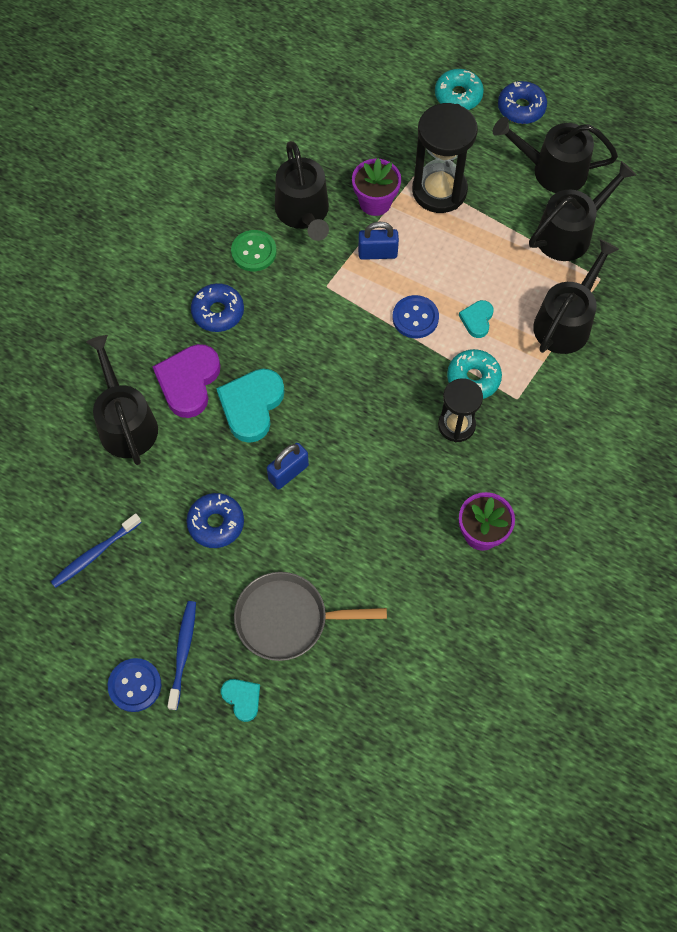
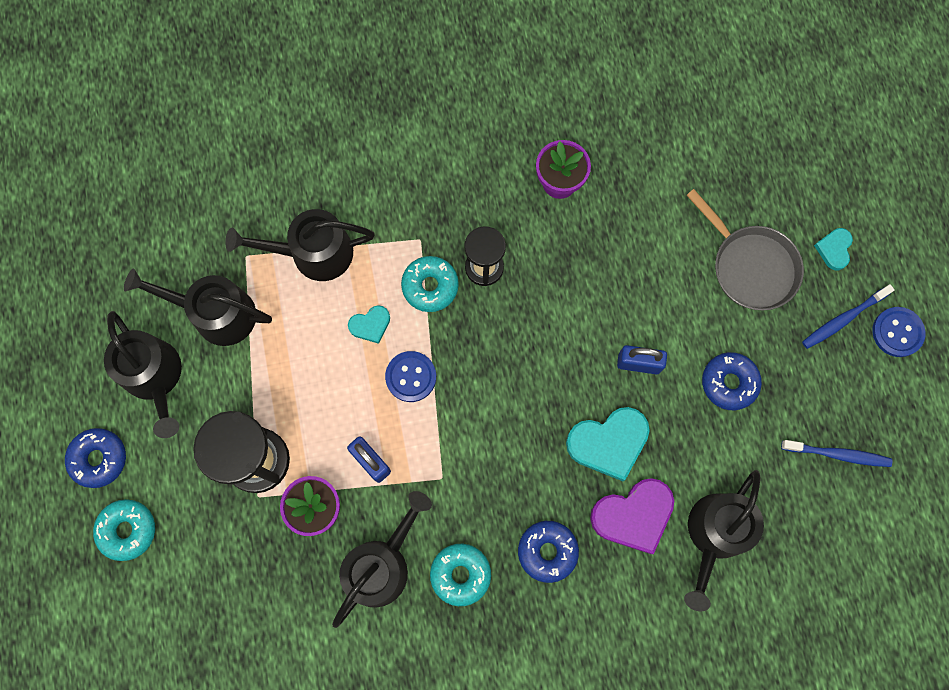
camera: 130 degrees left, 10 degrees up
green button [231,230,277,271] -> turquoise donut [430,544,491,606]

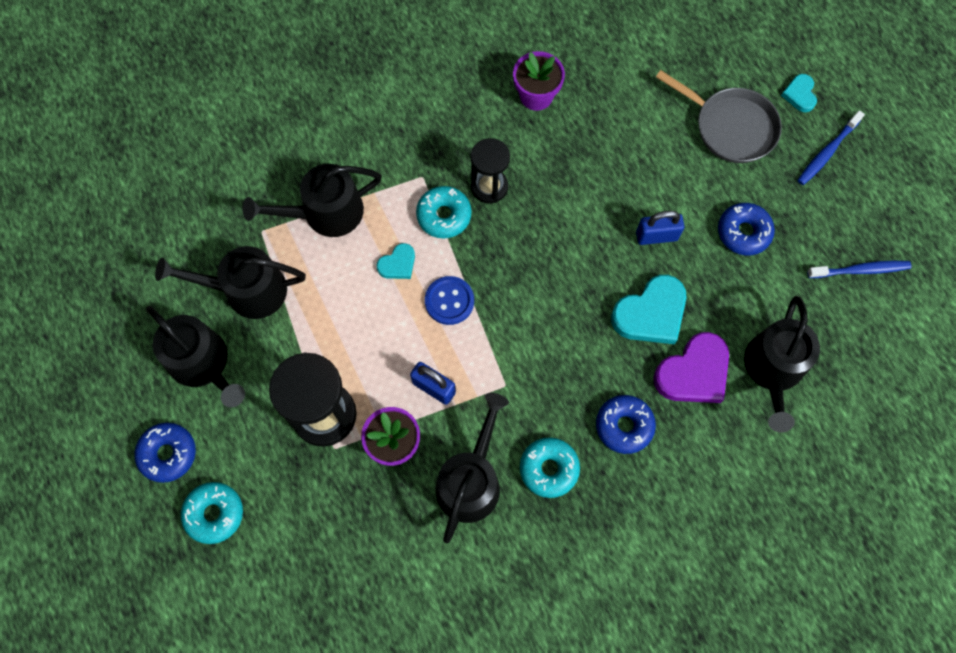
camera: 15 degrees left, 5 degrees down
blue button [872,307,925,357] -> none

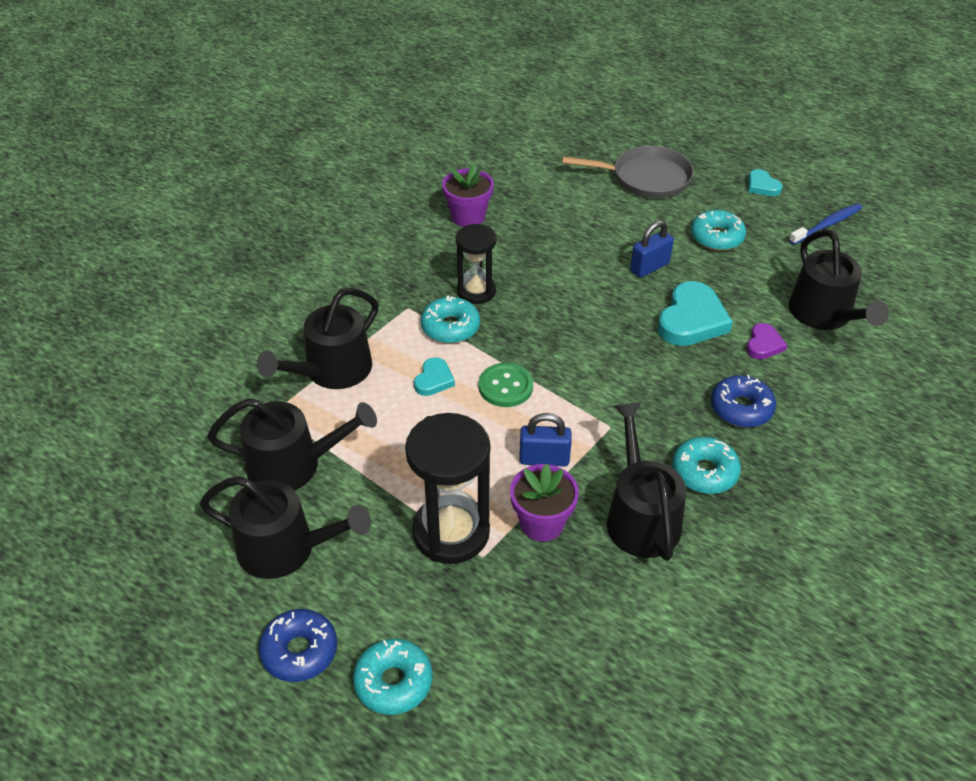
camera: 30 degrees left, 25 degrees down
black watering can [155,246,306,319] -> black watering can turned 150 degrees counterclockwise [207,398,377,490]
blue button [425,276,474,325] -> green button [479,363,533,407]
purple heart [653,332,729,403] -> purple heart [746,323,787,359], size x0.53
blue donut [718,203,775,255] -> turquoise donut [691,210,746,251]
turquoise heart [781,74,817,112] -> turquoise heart moved to [748,169,783,196]
blue toothbrush [797,110,865,185] -> none

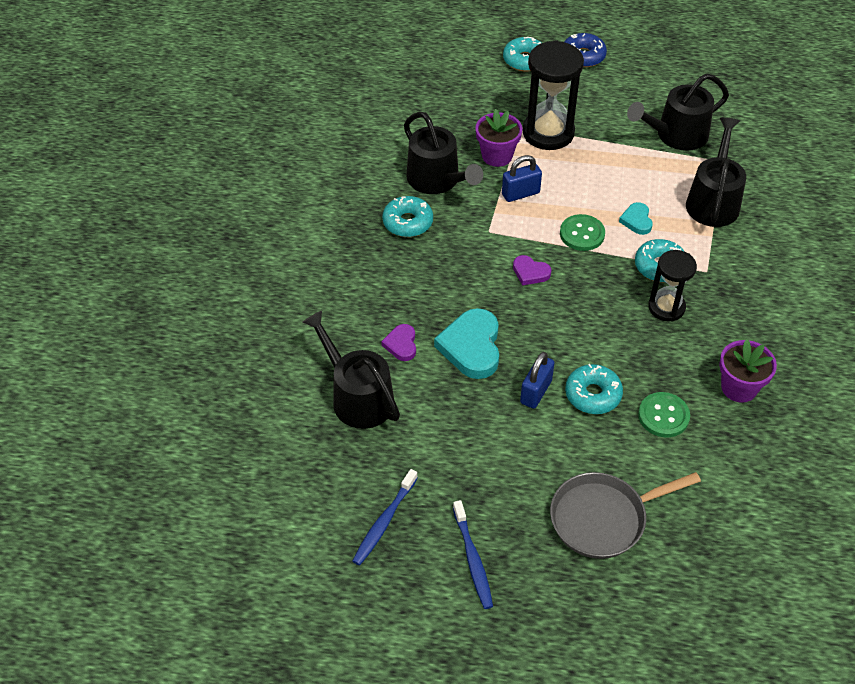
camera: 155 degrees right, 5 degrees up
black watering can [200,476,371,579] -> none
turquoise donut [691,210,746,251] -> turquoise donut moved to [565,364,623,414]
blue donut [711,375,776,428] -> none
turquoise heart [748,169,783,196] -> blue toothbrush [453,500,493,609]
none -> purple heart [513,255,551,286]
none -> green button [638,392,690,437]

